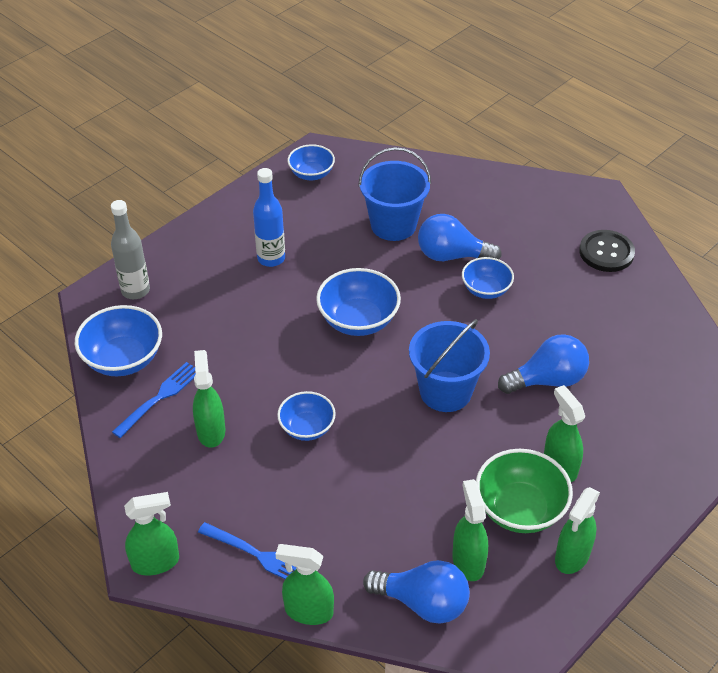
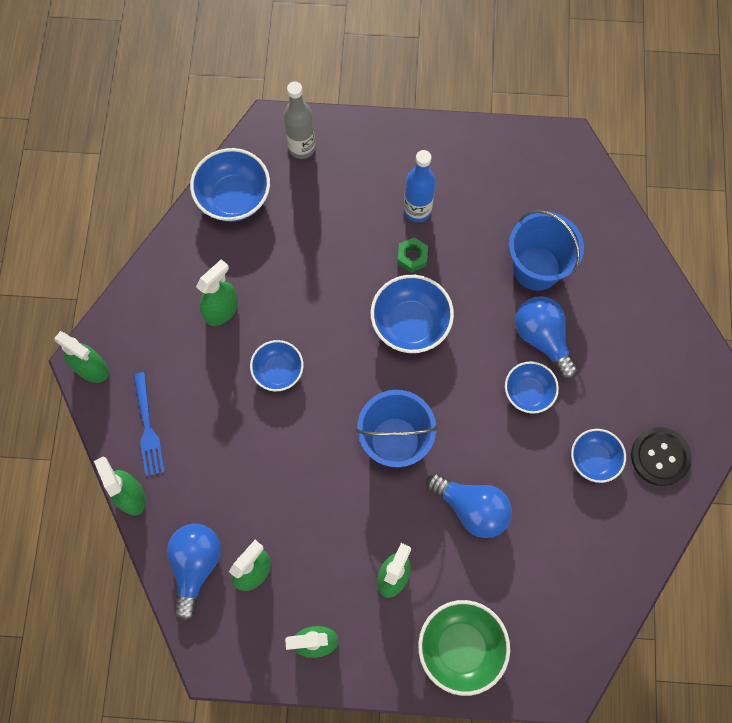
camera: 50 degrees right, 25 degrees up
blue fork [112,362,196,438] -> none
blue bowl [287,144,335,180] -> blue bowl moved to [571,429,626,483]
blue light bulb [363,560,470,623] -> blue light bulb turned 150 degrees counterclockwise [167,524,221,621]
green bowl [476,449,573,533] -> green bowl moved to [418,600,510,696]
none -> green nut [397,237,428,273]

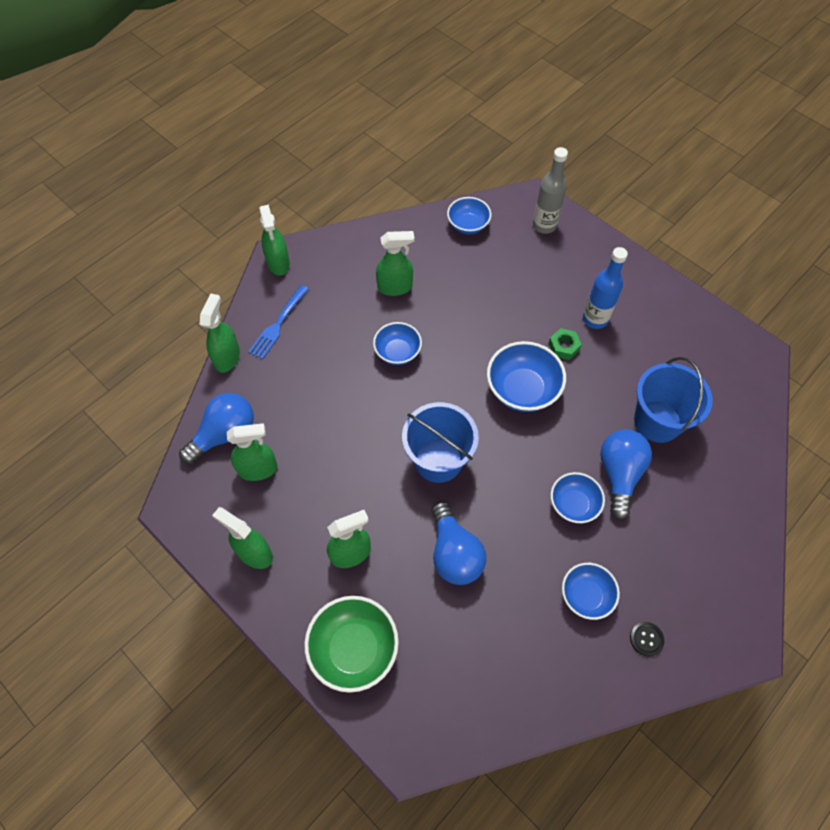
camera: 40 degrees right, 10 degrees down
blue bowl [190,148,270,222] -> blue bowl [447,197,491,234], size x0.64
black button [631,427,691,486] -> black button [630,622,664,656], size x0.53

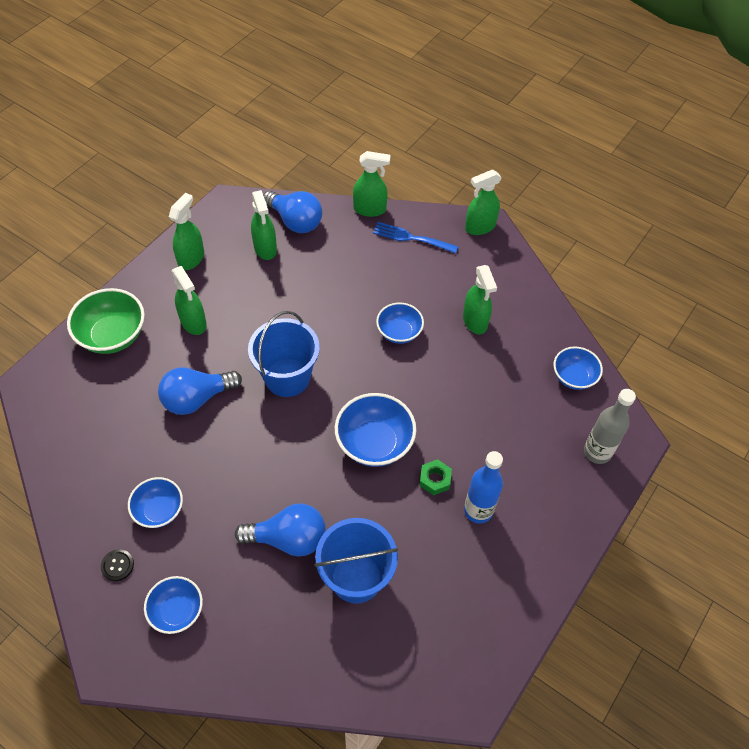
camera: 80 degrees right, 5 degrees down
blue bowl [551,472,605,523] -> blue bowl moved to [144,576,203,634]

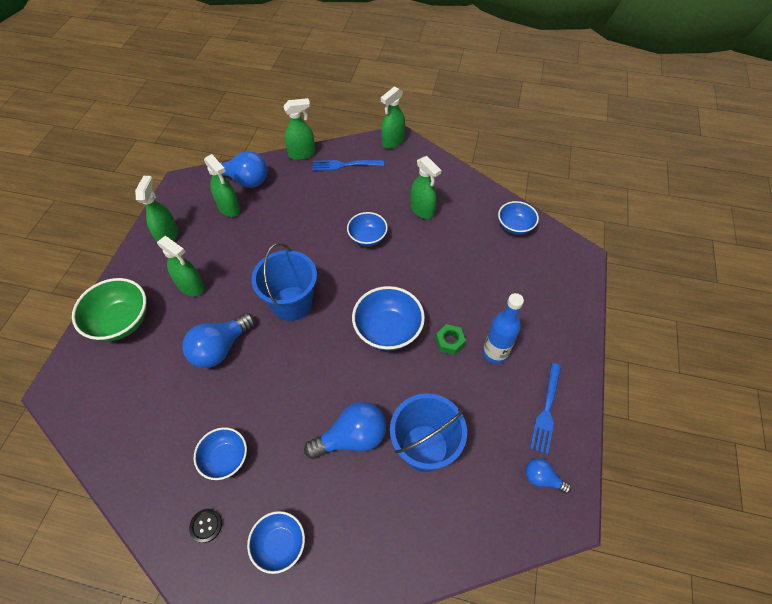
camera: 20 degrees left, 0 degrees up
grey bottle [584,389,636,464] -> none
none -> blue light bulb [525,458,571,494]
none -> blue fork [530,363,561,455]

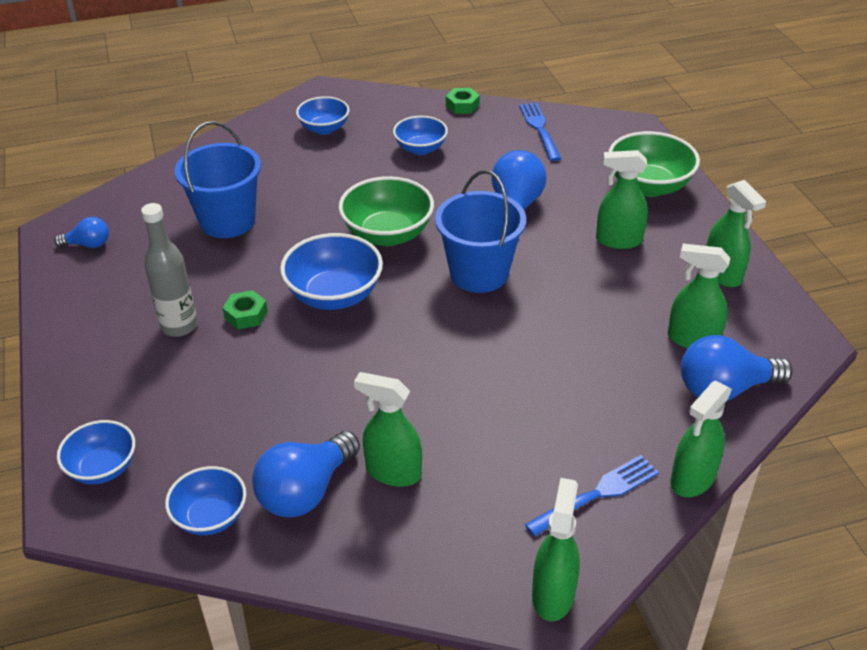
camera: 150 degrees right, 15 degrees down
black button [189,509,222,543] -> none
blue light bulb [304,402,386,459] -> blue light bulb moved to [252,431,360,518]
blue bowl [347,212,388,246] -> blue bowl moved to [57,420,135,484]
blue bottle [483,293,524,364] -> grey bottle [141,203,198,337]
blue fork [530,363,561,455] -> blue fork moved to [519,103,561,161]
none -> green bowl [338,176,434,246]
none -> green nut [446,88,480,114]

